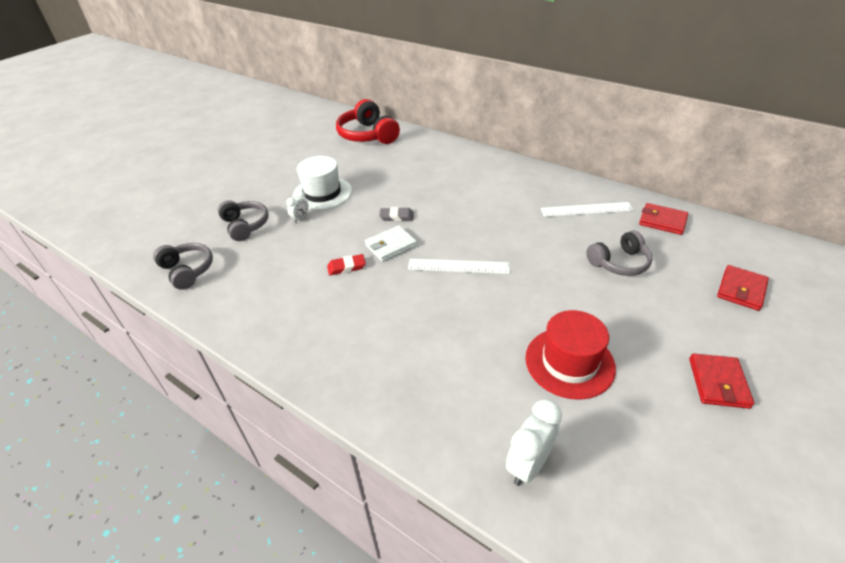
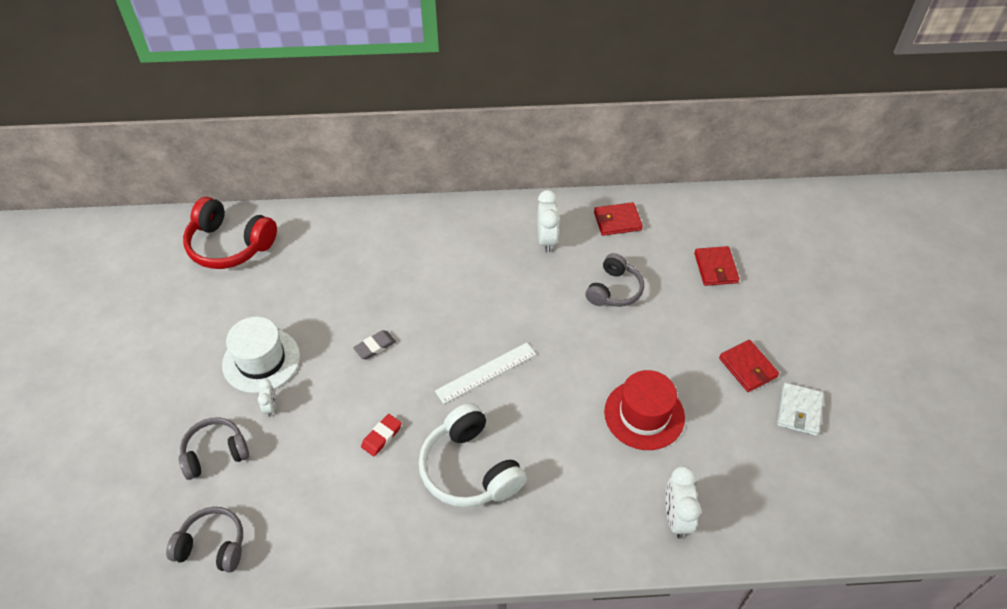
camera: 40 degrees left, 10 degrees up
grey headphones [218,200,269,241] -> grey headphones turned 45 degrees counterclockwise [179,418,249,480]
white wallet [365,225,417,262] -> white wallet moved to [777,383,823,436]
white ruler [541,202,634,217] -> white clock [538,190,559,253]
none -> white headphones [419,403,527,507]

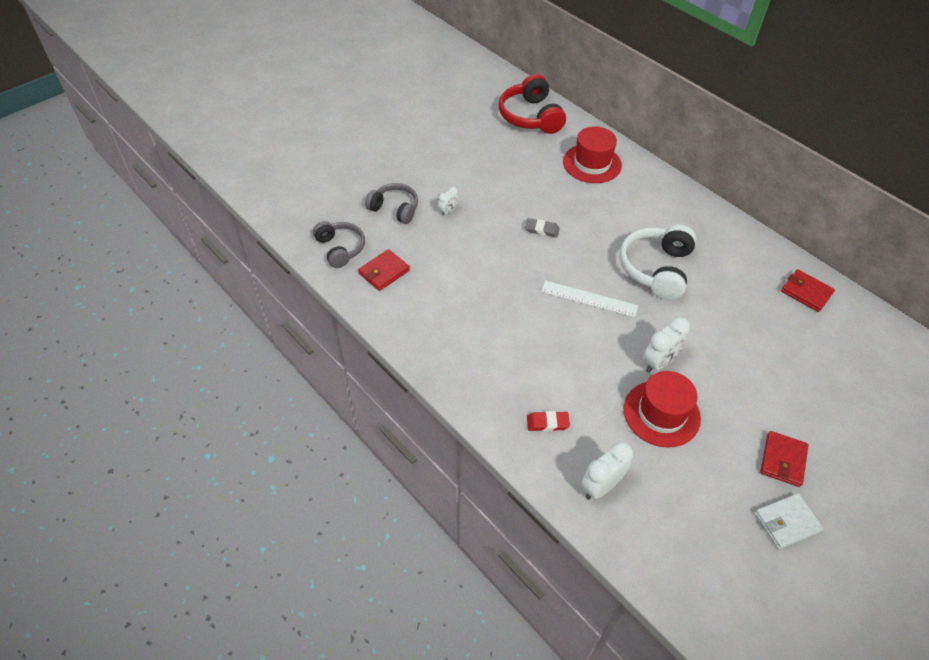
camera: 50 degrees right, 0 degrees up
white hat [222,317,300,393] -> none
red eraser [361,414,402,456] -> red eraser moved to [527,411,570,431]
white headphones [419,403,527,507] -> white headphones moved to [619,224,696,300]
white clock [538,190,559,253] -> white clock moved to [643,317,690,373]
grey headphones [585,253,644,307] -> none
red wallet [694,246,739,286] -> red wallet moved to [358,249,410,291]
none -> red hat [563,126,622,183]

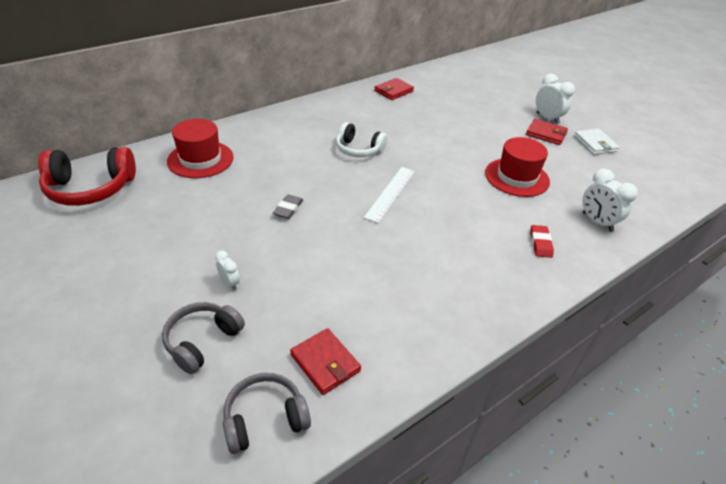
camera: 85 degrees left, 10 degrees down
white headphones [619,224,696,300] -> white headphones [336,122,387,157], size x0.65
white clock [643,317,690,373] -> white clock moved to [536,74,575,124]

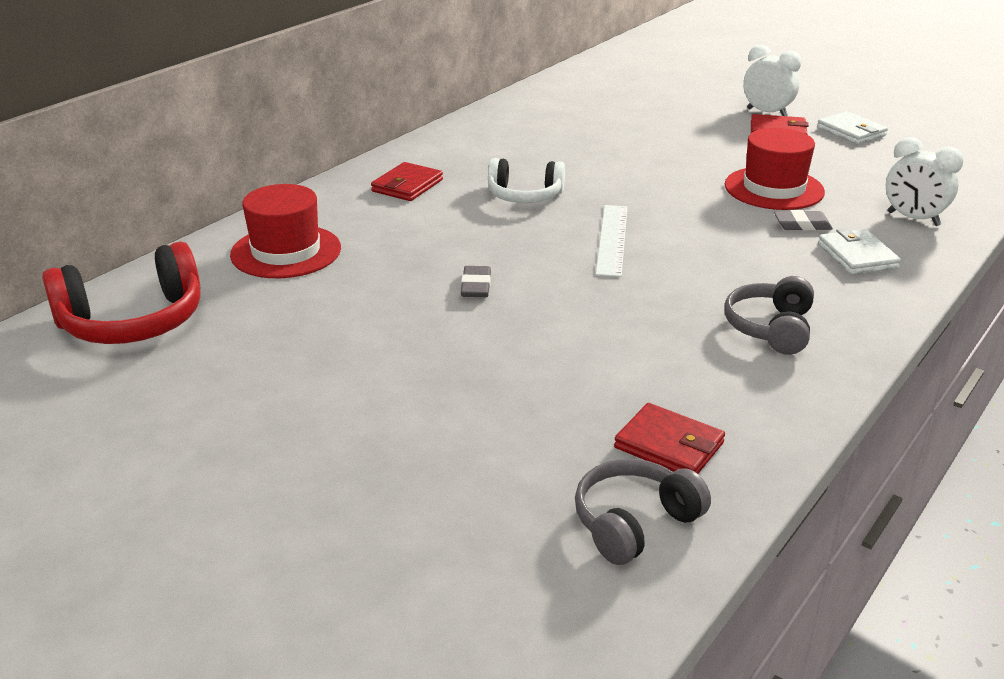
camera: 15 degrees left, 10 degrees down
grey headphones [162,302,245,374] -> grey headphones moved to [724,276,814,355]
white clock [215,251,240,290] -> none
red wallet [374,78,414,100] -> red wallet moved to [371,162,443,201]
red eraser [530,225,554,258] -> white wallet [818,228,901,275]
none -> grey eraser [774,210,833,231]

